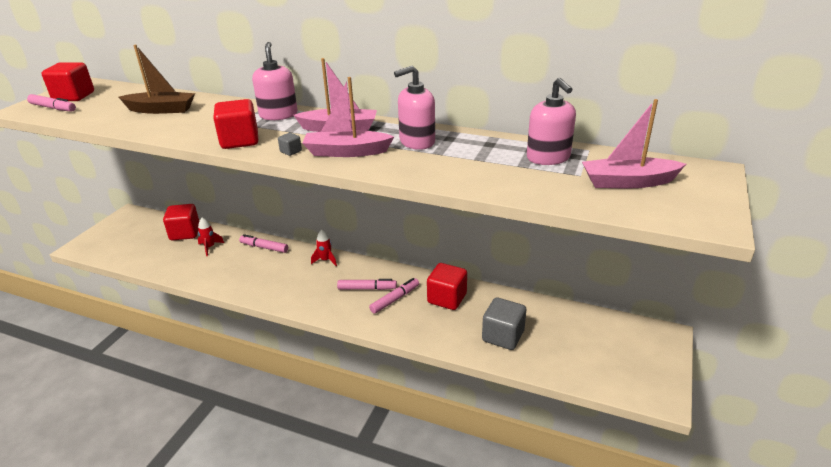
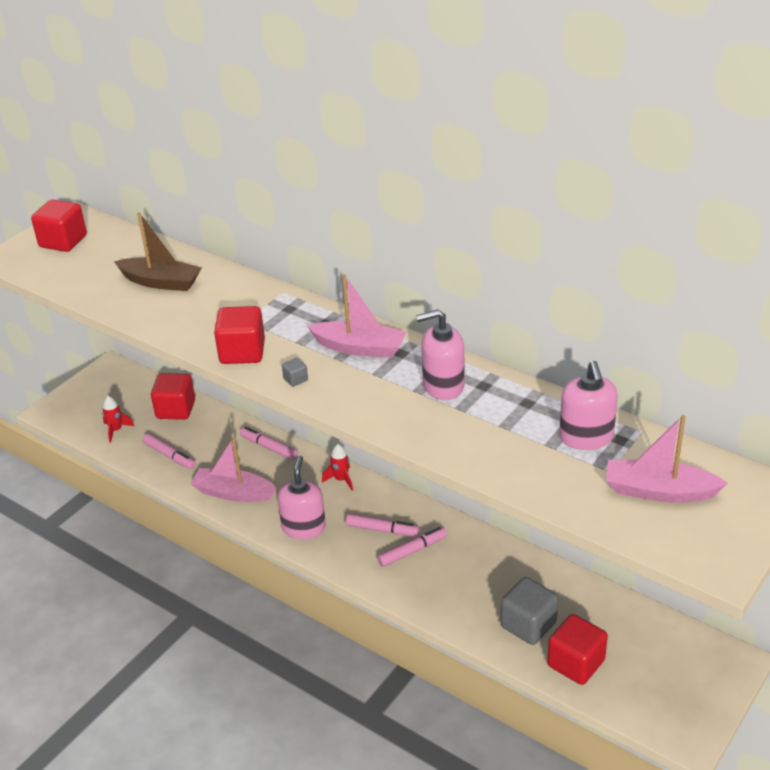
camera: 15 degrees right, 5 degrees up
pink marker [27,94,76,112] -> pink marker moved to [143,433,196,469]
red rocket [198,218,224,256] -> red rocket moved to [102,396,134,443]
pink soap dispenser [252,42,298,120] -> pink soap dispenser moved to [277,456,326,540]
pink boat [302,77,394,157] -> pink boat moved to [191,437,277,502]
red cube [427,263,467,310] -> red cube moved to [547,614,608,685]

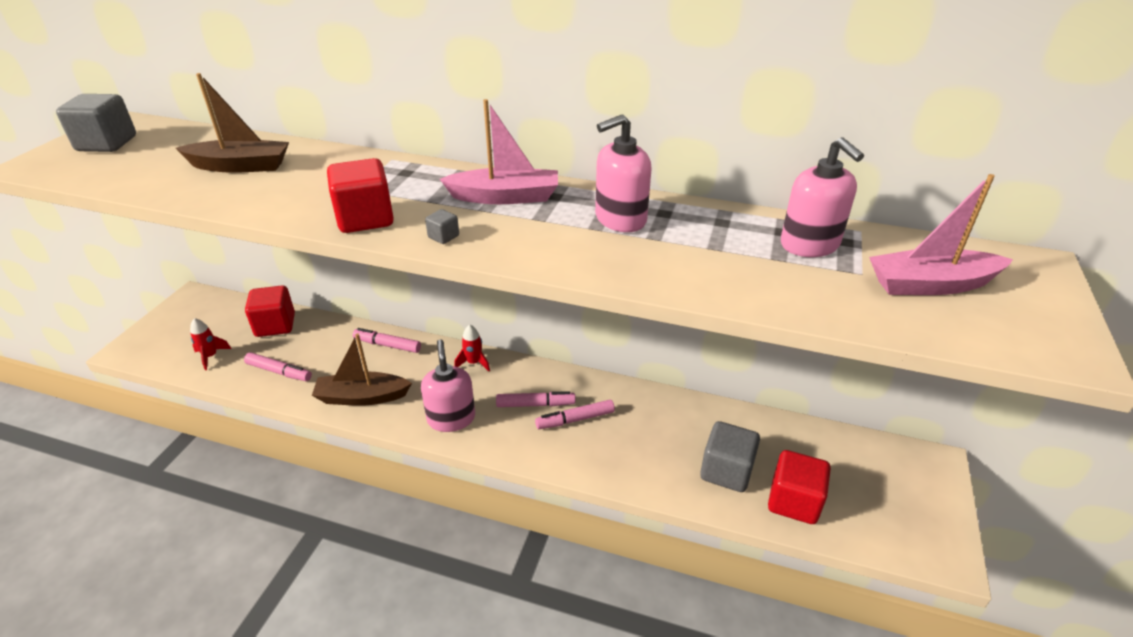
camera: 20 degrees left, 0 degrees up
red cube [31,199,87,252] -> grey cube [56,94,136,152]
pink boat [191,437,277,502] -> brown boat [312,334,412,406]
pink marker [377,527,447,567] -> pink marker turned 150 degrees counterclockwise [535,400,615,429]

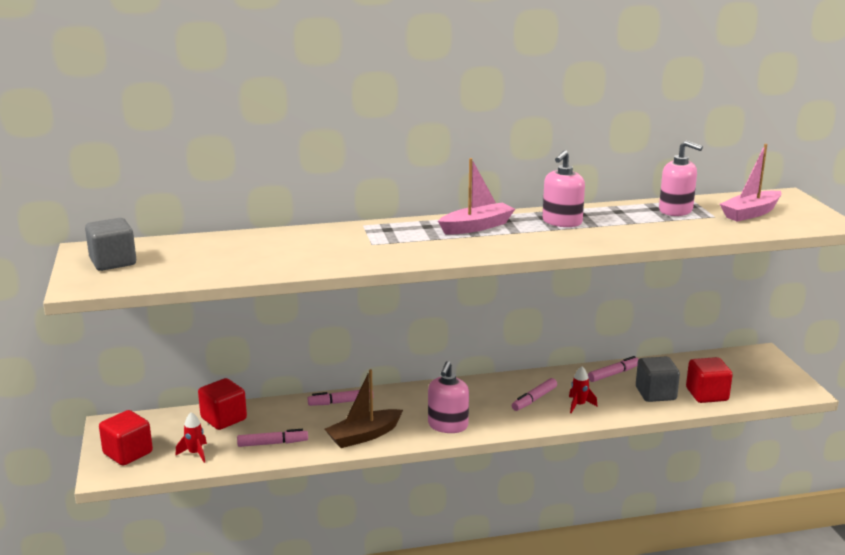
camera: 30 degrees left, 15 degrees down
brown boat [176,73,289,173] -> none
red cube [327,158,394,233] -> red cube moved to [99,410,153,465]
pink soap dispenser [421,339,475,432] -> pink soap dispenser turned 120 degrees counterclockwise [428,361,469,433]
grey cube [425,209,459,244] -> none
red rocket [454,325,490,371] -> red rocket moved to [569,367,597,413]
pink marker [496,391,576,407] -> pink marker moved to [588,356,639,382]

